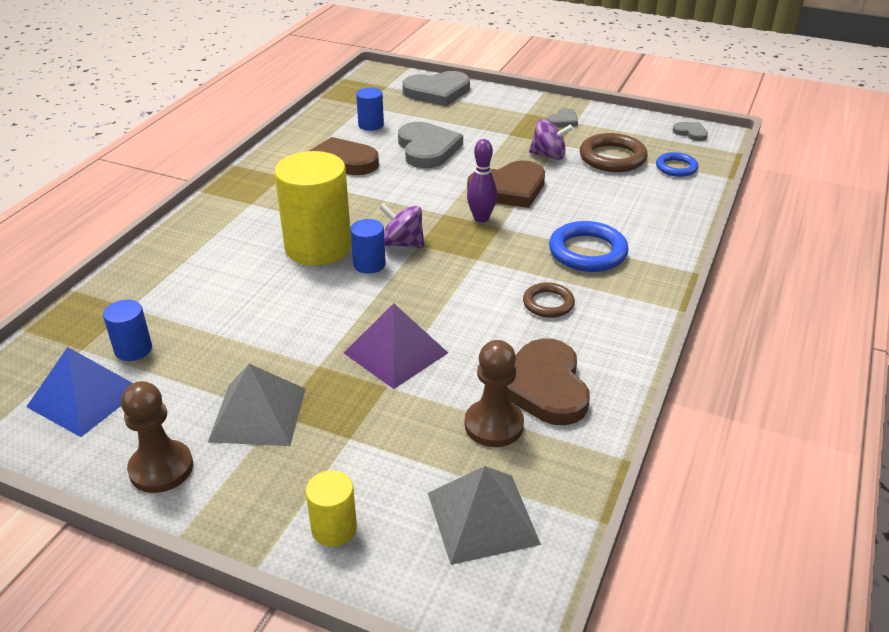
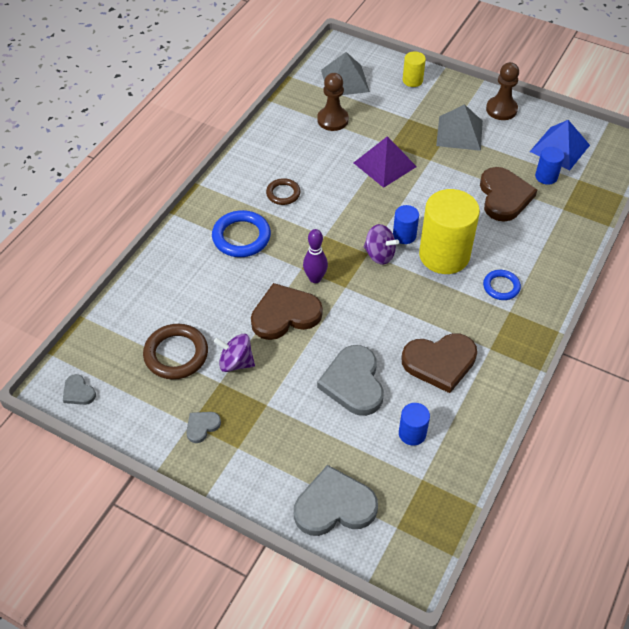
camera: 175 degrees left, 15 degrees up
brown heart [507,338,590,425] -> brown heart moved to [480,167,537,222]
blue ring [656,152,698,177] -> blue ring moved to [483,270,521,300]

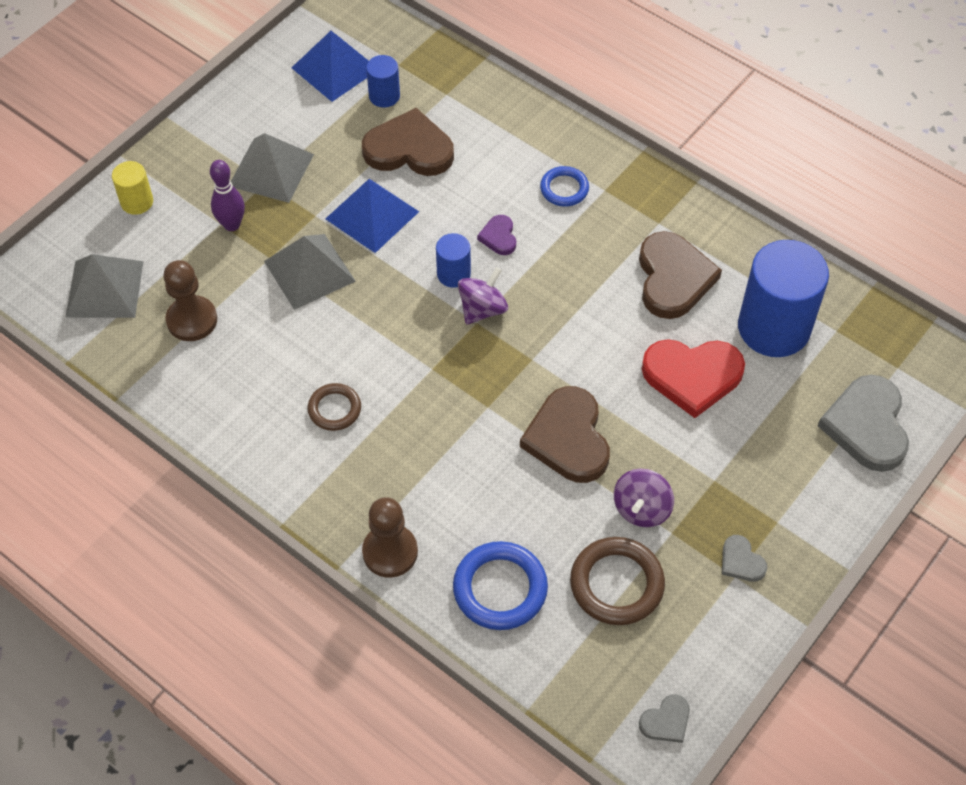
camera: 80 degrees left, 5 degrees up
blue ring [212,210,271,257] -> blue ring moved to [453,541,548,630]
purple bowling pin [303,229,328,283] -> purple bowling pin moved to [210,160,245,231]
grey heart [317,345,384,416] -> red heart [642,340,745,418]
purple pyramid [354,136,417,188] -> grey pyramid [264,234,356,310]
blue cylinder [399,403,430,446] -> blue cylinder [738,240,829,357], size x2.11
yellow cylinder [419,189,480,274] -> purple heart [477,215,516,255]
brown pawn [486,62,519,120] -> brown pawn moved to [362,497,418,578]
none -> blue pyramid [326,179,419,253]

